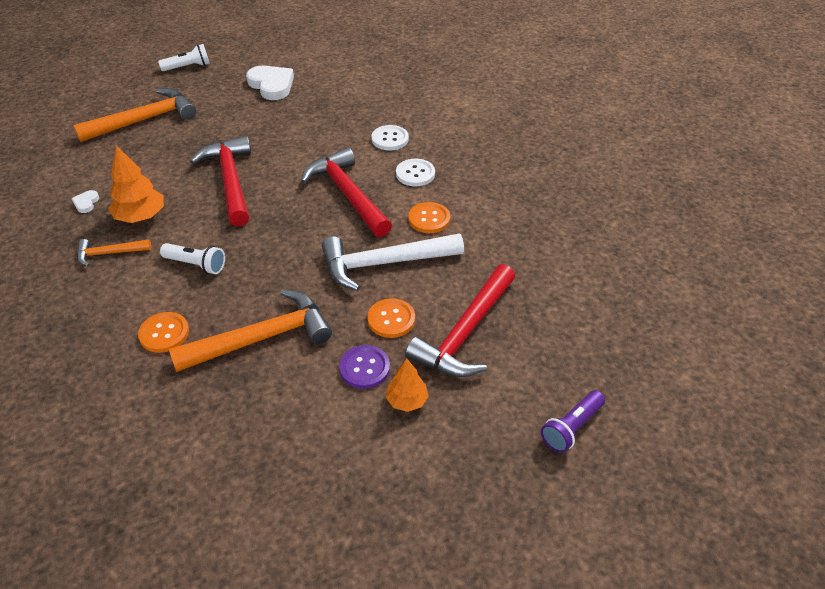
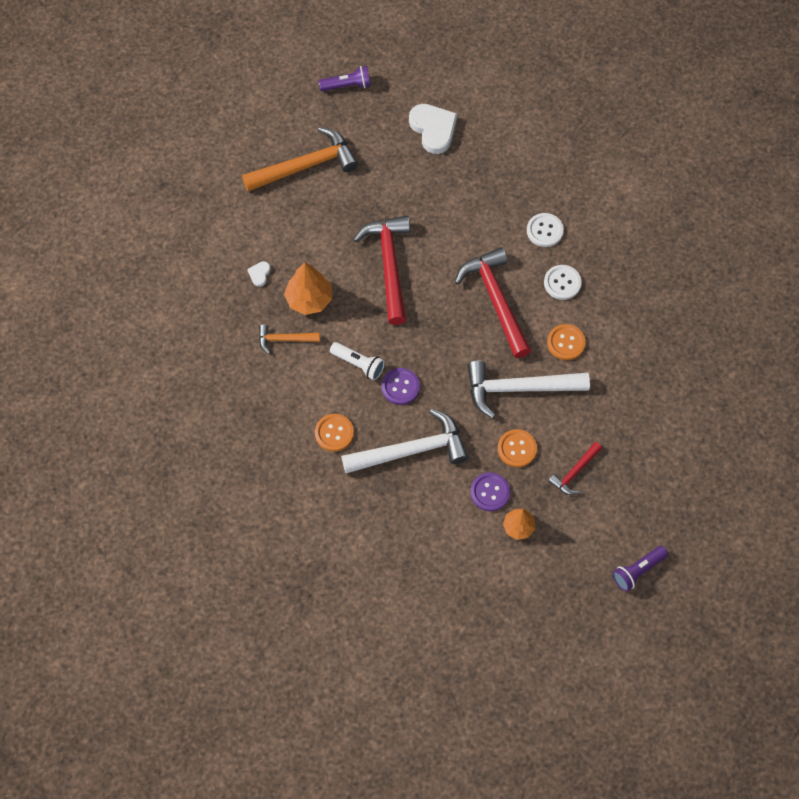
camera: 10 degrees right, 20 degrees up
white flashlight [158,44,210,71] -> purple flashlight [319,66,371,91]
orange hammer [169,289,332,372] -> white hammer [341,409,468,473]
red hammer [405,264,515,377] -> red hammer [548,442,602,495], size x0.52
none -> purple button [381,368,420,405]

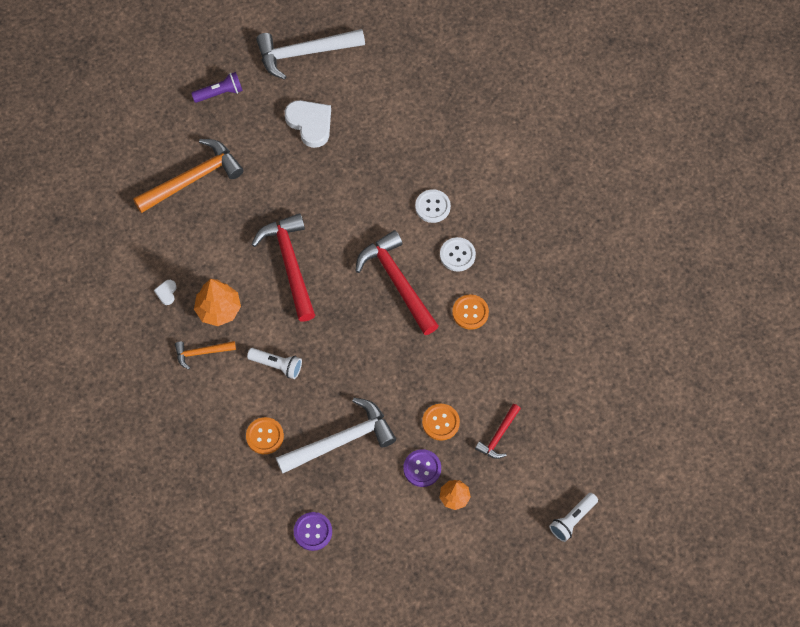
camera: 10 degrees left, 0 degrees up
purple button [381,368,420,405] -> purple button moved to [294,512,332,551]
white hammer [467,360,590,418] -> white hammer moved to [256,29,365,80]
purple flashlight [612,546,668,592] -> white flashlight [549,493,598,542]

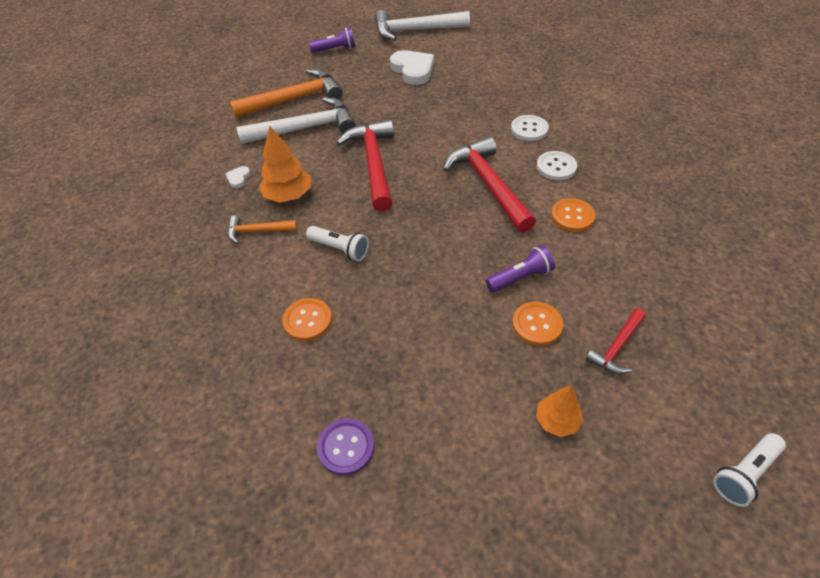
camera: 10 degrees right, 15 degrees down
white hammer [276,398,396,474] -> white hammer moved to [236,97,356,144]
purple button [403,449,441,487] -> none
none -> purple flashlight [486,245,555,292]

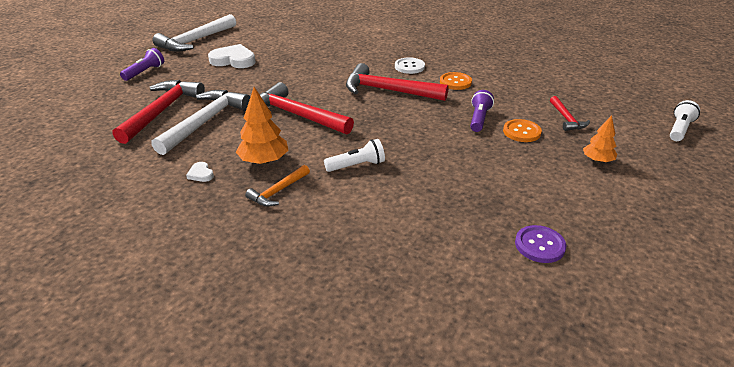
camera: 50 degrees left, 15 degrees down
orange hammer [230,69,343,118] -> red hammer [113,80,205,144]
orange button [283,298,332,341] -> none
white button [511,115,549,141] -> none
white flashlight [713,433,786,507] -> white flashlight turned 150 degrees counterclockwise [670,100,700,141]

